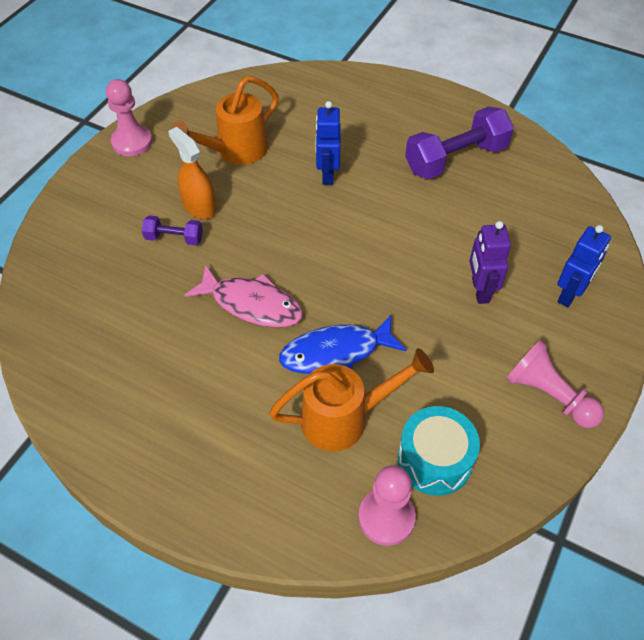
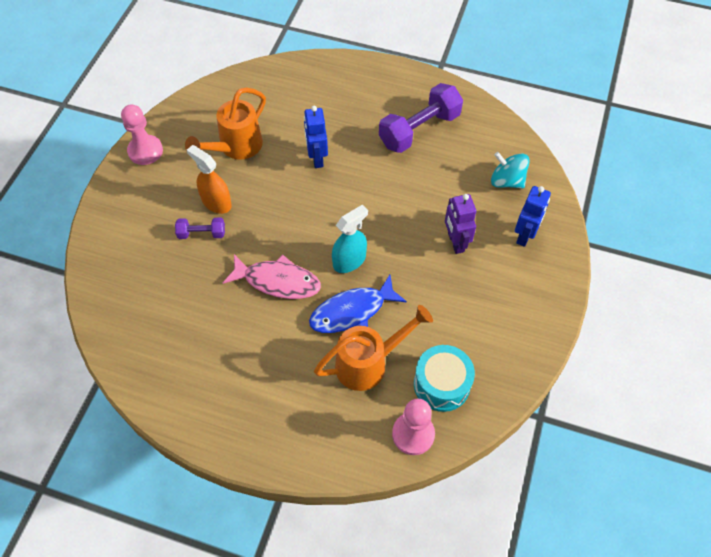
camera: 10 degrees left, 5 degrees up
pink pawn [506,340,604,428] -> none
none -> turquoise spray bottle [332,204,368,273]
none -> turquoise spinning top [491,152,530,188]

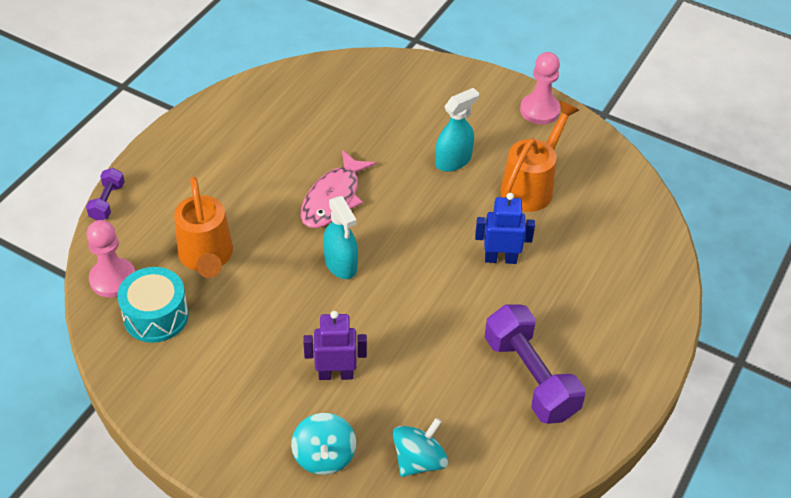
camera: 100 degrees right, 10 degrees down
purple dumbbell [175,218,225,239] -> purple dumbbell moved to [86,168,125,220]
orange watering can [185,87,266,160] -> orange watering can turned 75 degrees clockwise [500,101,579,212]
orange spray bottle [187,145,232,214] -> turquoise spray bottle [435,88,479,172]
blue fish [309,275,407,333] -> none
blue robot [515,186,551,247] -> turquoise spinning top [291,413,356,475]

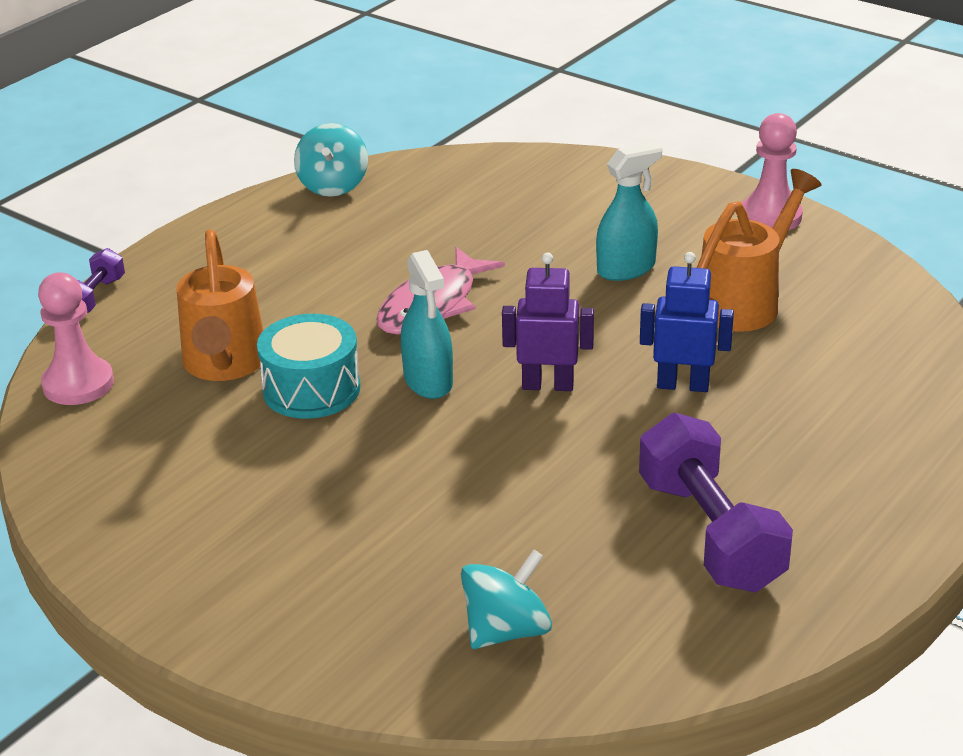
camera: 10 degrees right, 15 degrees down
turquoise drum [117,267,189,343] -> turquoise drum moved to [257,314,360,419]
turquoise spinning top [291,413,356,475] -> turquoise spinning top moved to [294,123,368,197]
purple robot [303,311,367,380] -> purple robot moved to [502,253,594,391]

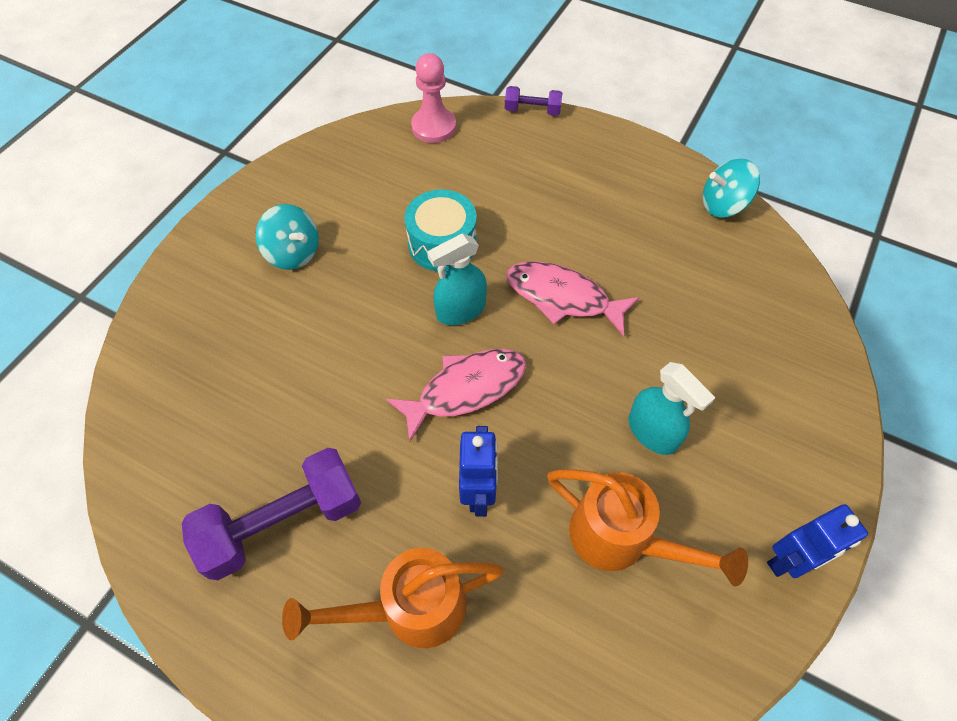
camera: 80 degrees right, 25 degrees up
orange watering can [176,229,263,381] -> orange watering can moved to [282,548,504,648]
turquoise spinning top [461,549,552,649] -> turquoise spinning top moved to [256,204,319,270]
purple robot [502,253,594,391] -> pink fish [386,349,526,443]
pink pawn [742,113,803,230] -> blue robot [767,504,868,578]

